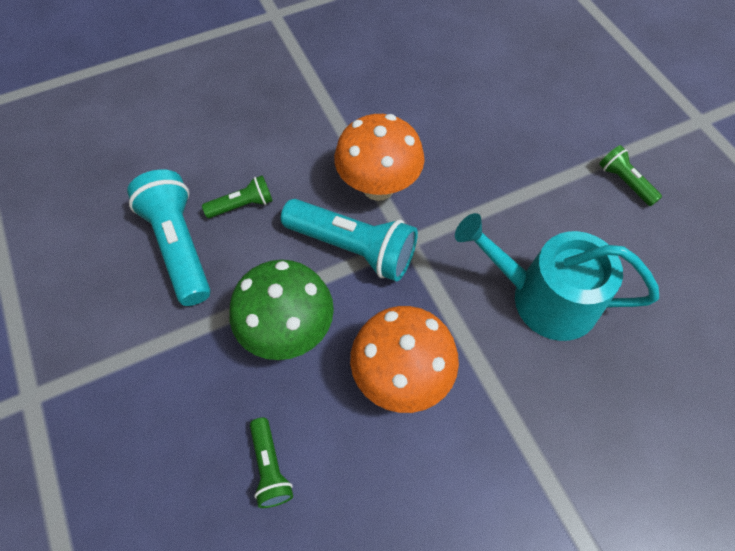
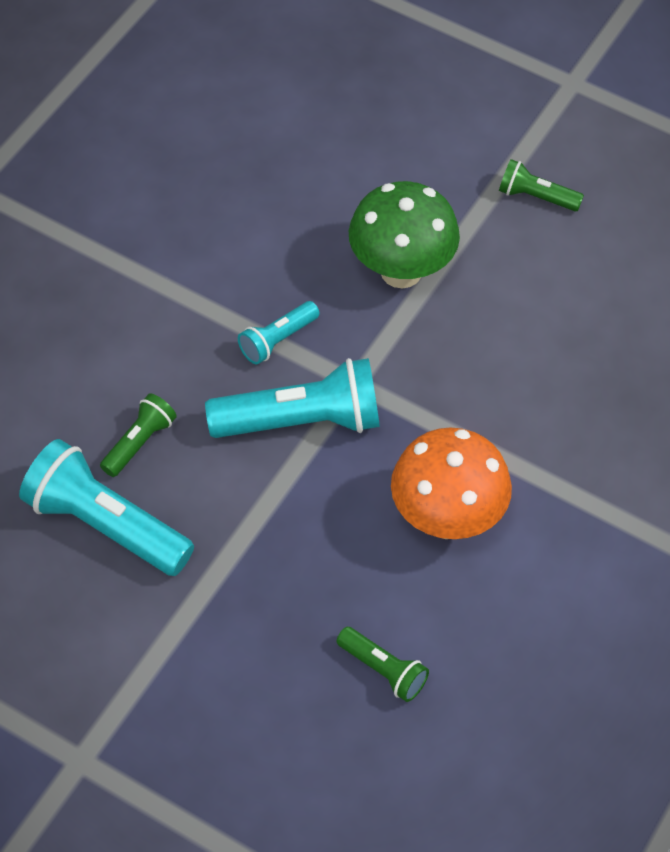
camera: 35 degrees left, 5 degrees down
green mushroom [229,260,334,360] -> green mushroom moved to [349,181,460,288]
orange mushroom [334,114,425,201] -> turquoise flashlight [238,301,320,364]
turquoise watering can [455,213,659,341] -> none

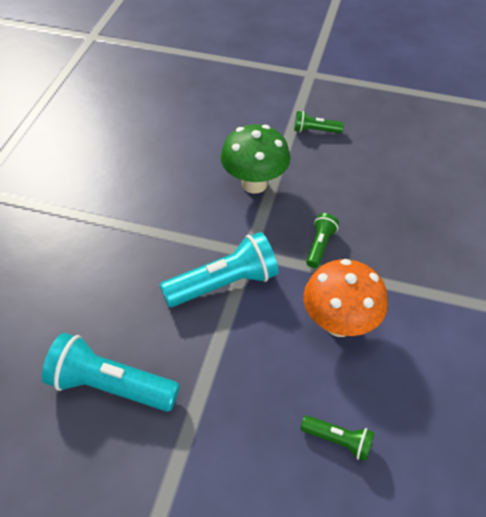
camera: 15 degrees left, 5 degrees down
green flashlight [100,393,177,477] -> green flashlight moved to [306,213,339,268]
turquoise flashlight [238,301,320,364] -> none

